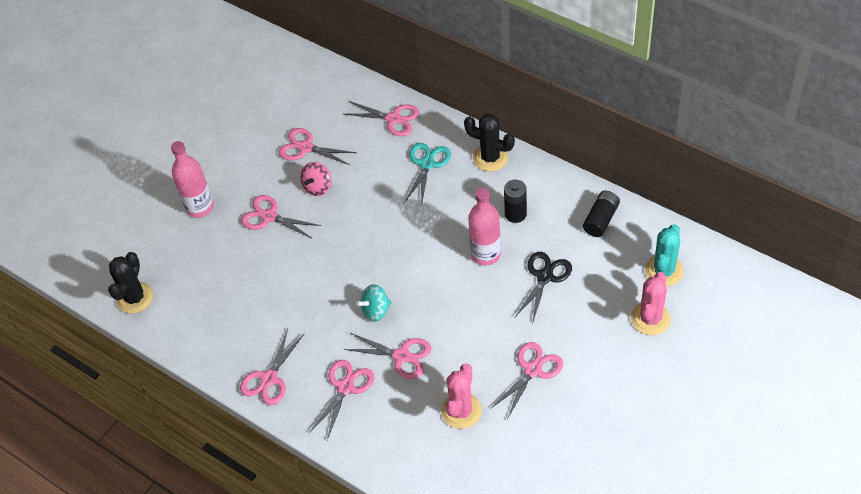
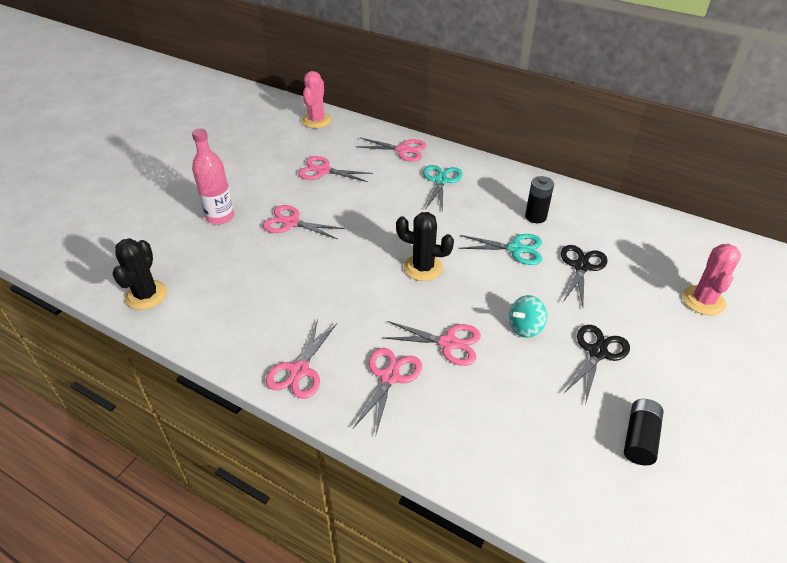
camera: 10 degrees left, 10 degrees down
pink spinning top [300,162,331,196] -> none
turquoise spinning top [356,284,392,322] -> turquoise spinning top moved to [509,295,547,338]
pink cactus [441,364,482,429] -> pink cactus moved to [302,71,332,128]
black cactus [464,114,515,171] -> black cactus moved to [396,212,454,281]
pink bottle [468,188,501,265] -> turquoise scissors [458,234,542,265]
pink scissors [491,342,563,419] -> black scissors [564,325,630,402]
black battery [583,191,620,237] -> black battery moved to [624,399,664,465]
turquoise cactus [645,224,684,286] -> none

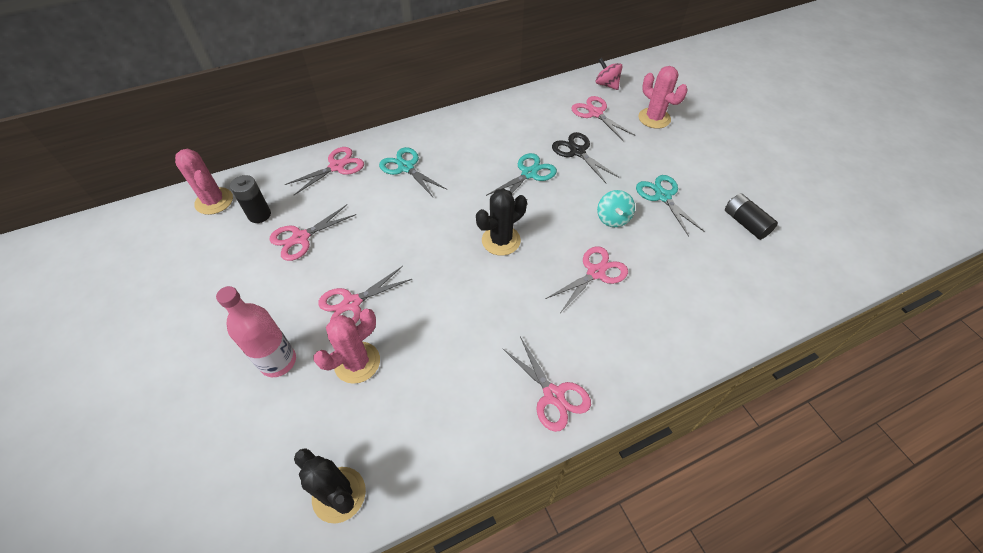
camera: 55 degrees left, 10 degrees up
pink scissors [353,348,422,434] -> pink scissors moved to [571,96,635,141]
black battery [525,176,554,223] -> black battery moved to [230,175,271,223]
black scissors [564,325,630,402] -> turquoise scissors [636,175,705,237]
none -> pink cactus [313,309,380,384]
none -> pink spinning top [596,58,623,90]

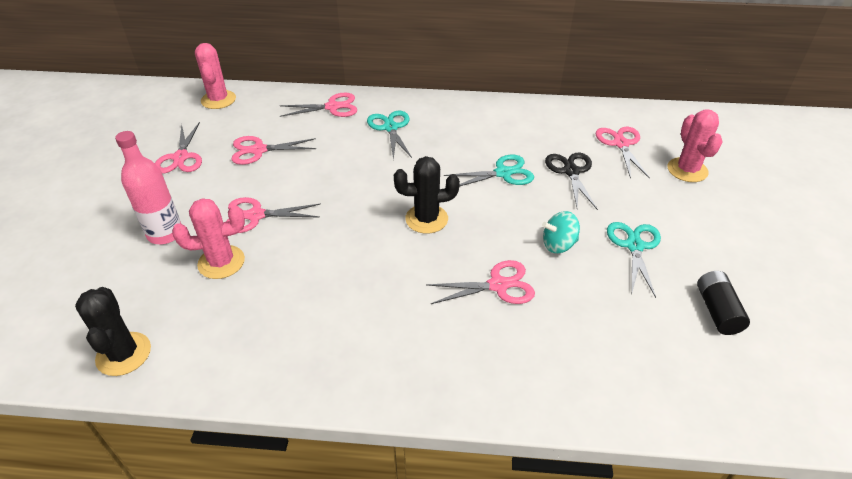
camera: 30 degrees right, 10 degrees down
black battery [230,175,271,223] -> none
pink scissors [502,337,591,432] -> pink scissors moved to [155,122,202,174]
pink spinning top [596,58,623,90] -> none
turquoise spinning top [597,190,635,227] -> turquoise spinning top turned 45 degrees clockwise [542,211,580,253]

